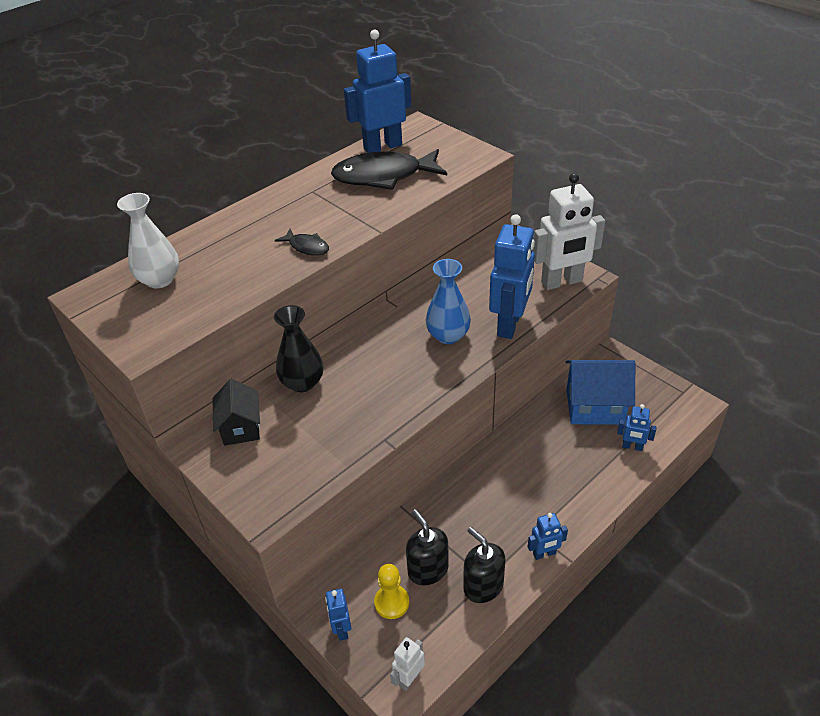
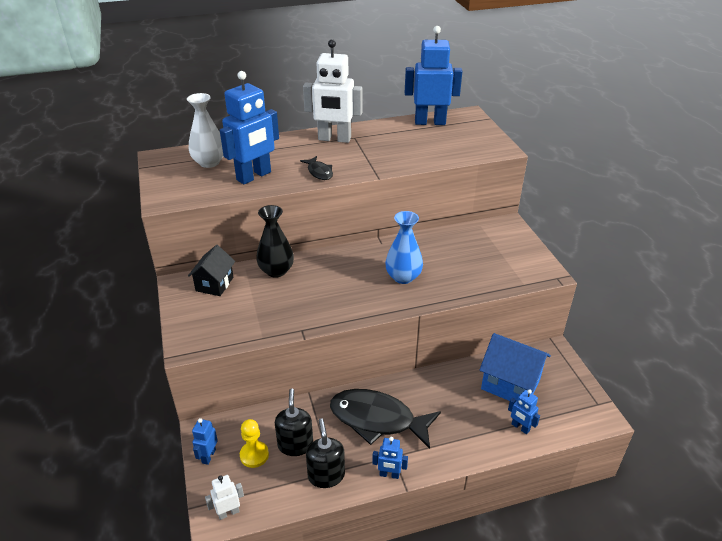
camera: 25 degrees right, 5 degrees down
black fish [331,149,447,190] -> black fish moved to [330,389,441,449]
blue robot [489,214,535,339] -> blue robot moved to [220,71,279,184]
white robot [533,173,605,290] -> white robot moved to [303,39,362,143]

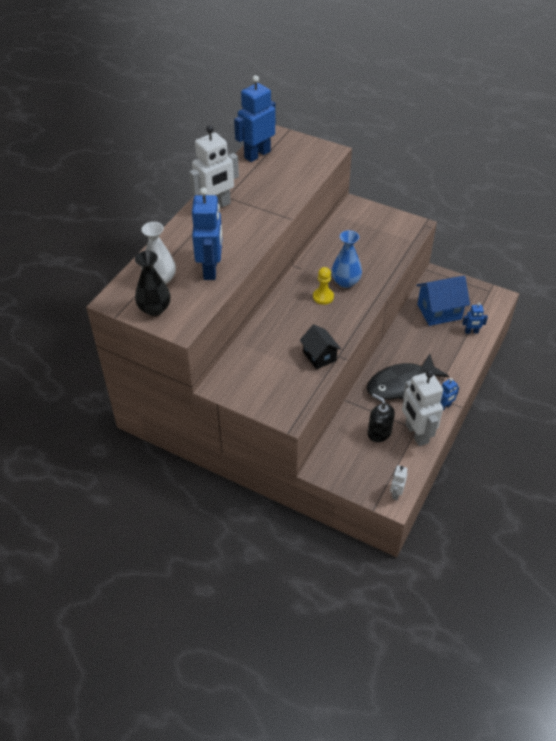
camera: 45 degrees left, 10 degrees up
black house [188,245,235,296] -> black house moved to [300,325,341,369]
blue robot [192,418,218,465] -> none
yellow pawn [240,419,269,468] -> yellow pawn moved to [313,267,334,305]
black vase [256,205,294,278] -> black vase moved to [135,251,171,316]
black fish [300,156,333,180] -> none
black soap dispenser [306,418,345,488] -> white robot [402,370,443,446]

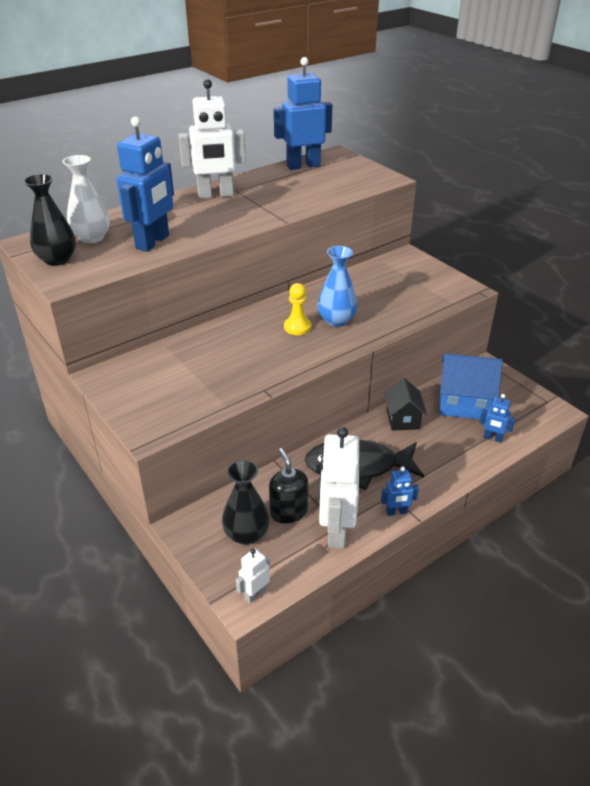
camera: 25 degrees right, 10 degrees down
black house [300,325,341,369] -> black house moved to [384,378,427,431]
none -> black vase [222,460,270,545]

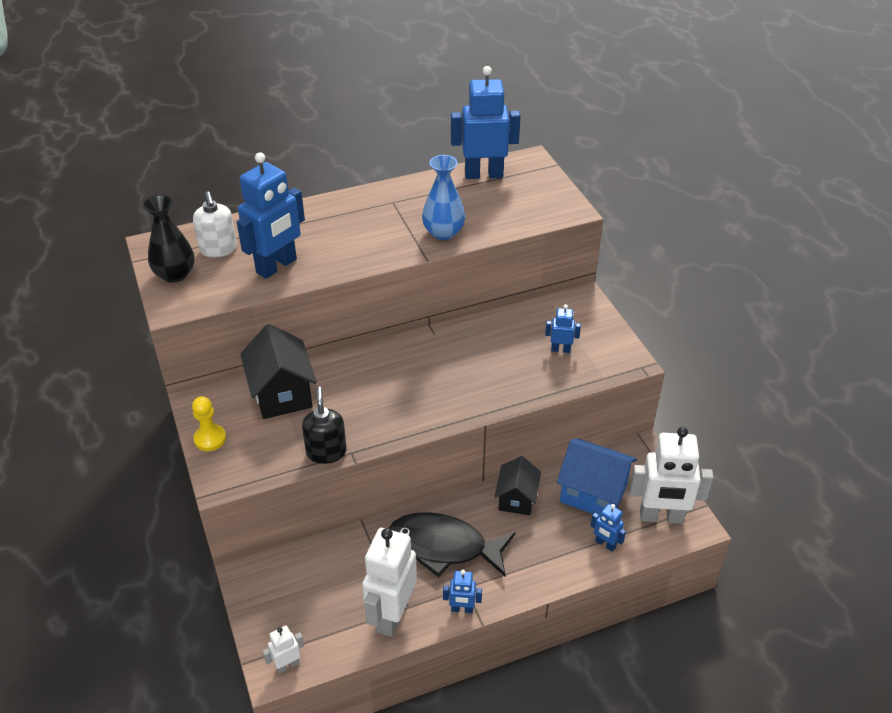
camera: 15 degrees right, 5 degrees up
white vase [63,155,110,243] -> white soap dispenser [193,191,237,258]
white robot [179,79,246,199] -> white robot moved to [629,427,714,524]
black vase [222,460,270,545] -> none
black soap dispenser [269,448,308,524] -> black soap dispenser moved to [302,387,347,464]
yellow pawn [284,283,311,335] -> yellow pawn moved to [192,396,226,451]
blue vase [317,246,358,327] -> blue vase moved to [422,155,465,240]
none -> black house [240,324,317,419]
none -> blue robot [545,304,581,353]

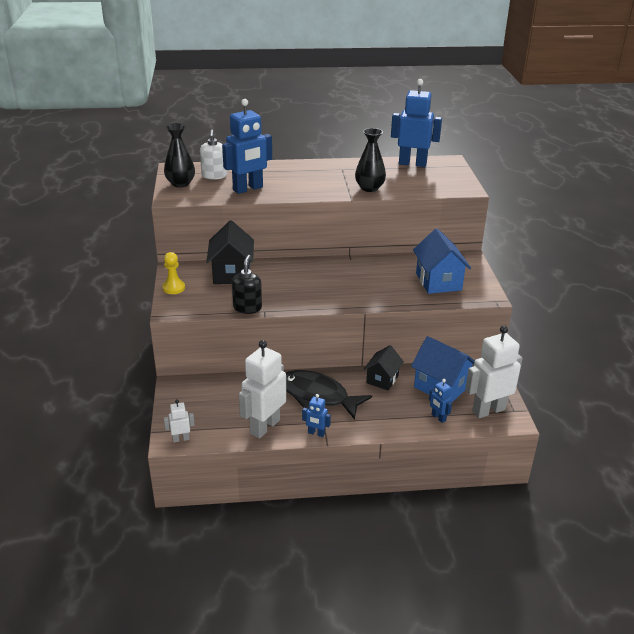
camera: 15 degrees right, 10 degrees down
blue vase [422,155,465,240] -> black vase [355,128,386,192]
blue robot [545,304,581,353] -> blue house [413,228,471,294]
white robot [629,427,714,524] -> white robot turned 135 degrees clockwise [465,325,523,418]

